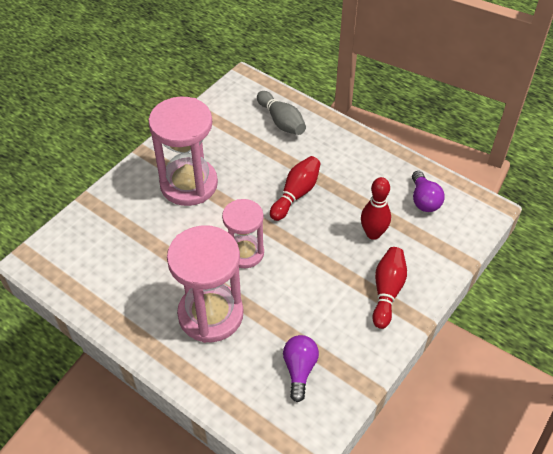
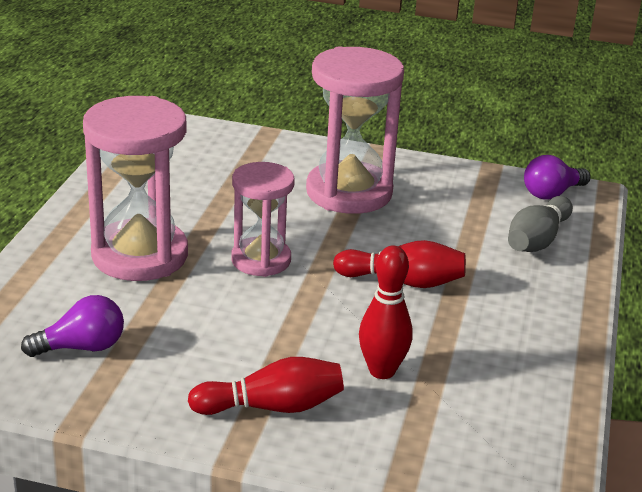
camera: 65 degrees right, 20 degrees down
purple light bulb [412,171,444,212] -> purple light bulb moved to [524,155,591,200]

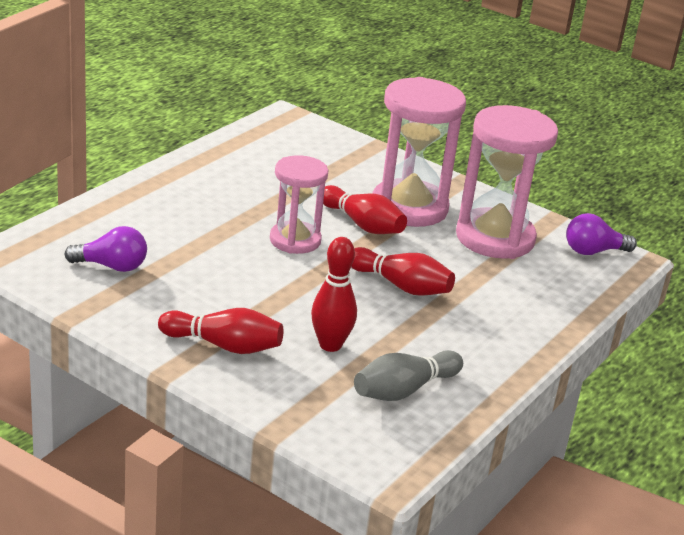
camera: 20 degrees right, 0 degrees up
pink hourglass [83,96,188,281] -> pink hourglass moved to [456,105,558,259]
grey bowling pin [508,196,573,252] -> grey bowling pin moved to [354,350,463,401]
none -> red bowling pin [323,185,407,234]

